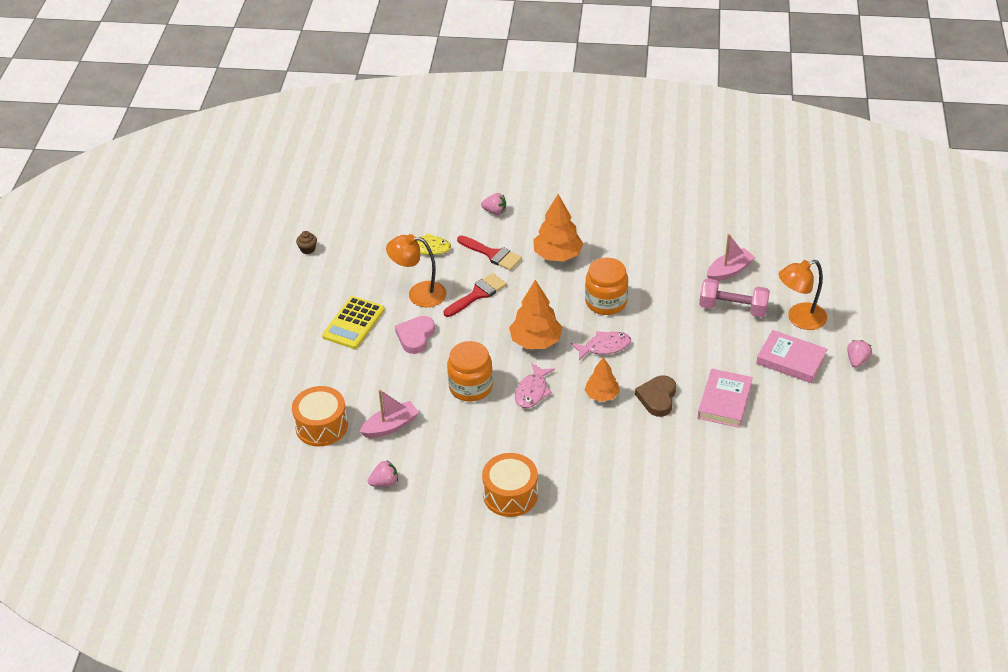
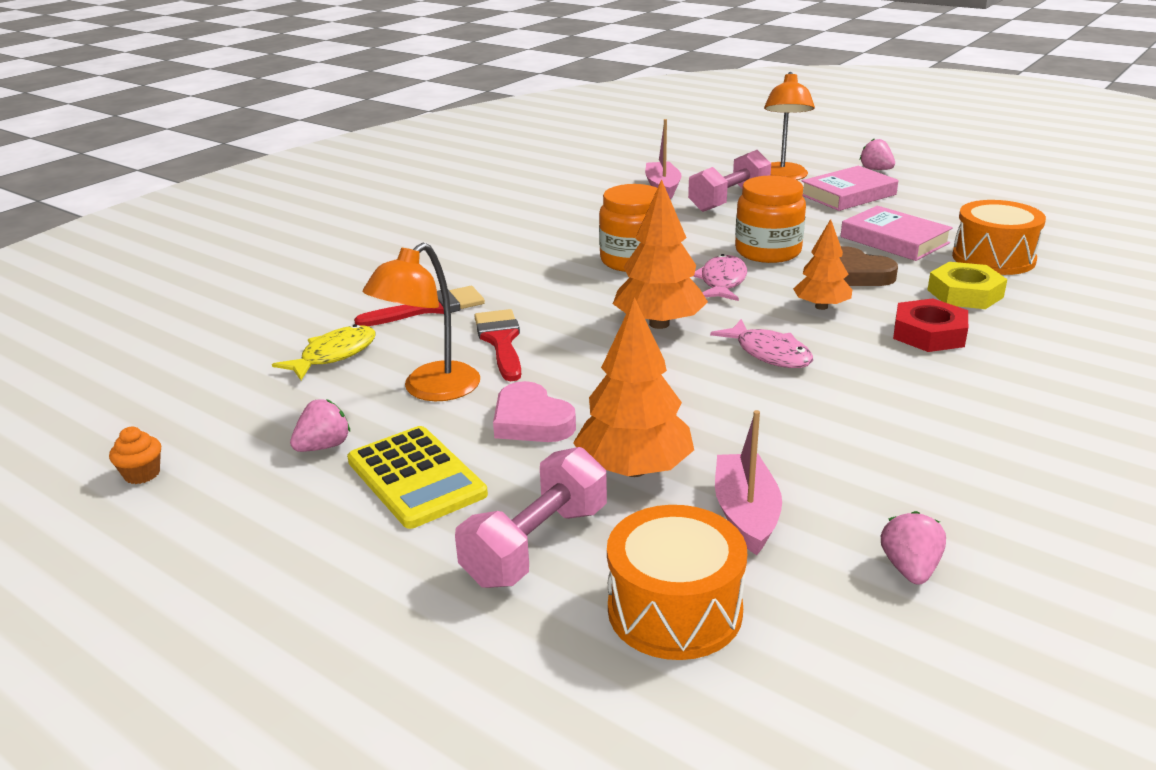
camera: 60 degrees left, 15 degrees down
brown cupcake [296,231,317,254] -> orange cupcake [109,427,161,484]
orange jar [447,341,493,402] -> orange jar moved to [735,175,806,263]
pink strawberry [481,193,506,215] -> pink strawberry moved to [290,399,350,452]
orange drum [482,453,538,517] -> orange drum moved to [952,200,1046,275]
orange tree [533,194,584,261] -> orange tree moved to [573,297,694,477]
none -> pink dumbbell [455,447,607,588]
none -> red nut [893,298,968,352]
none -> yellow nut [928,262,1008,309]

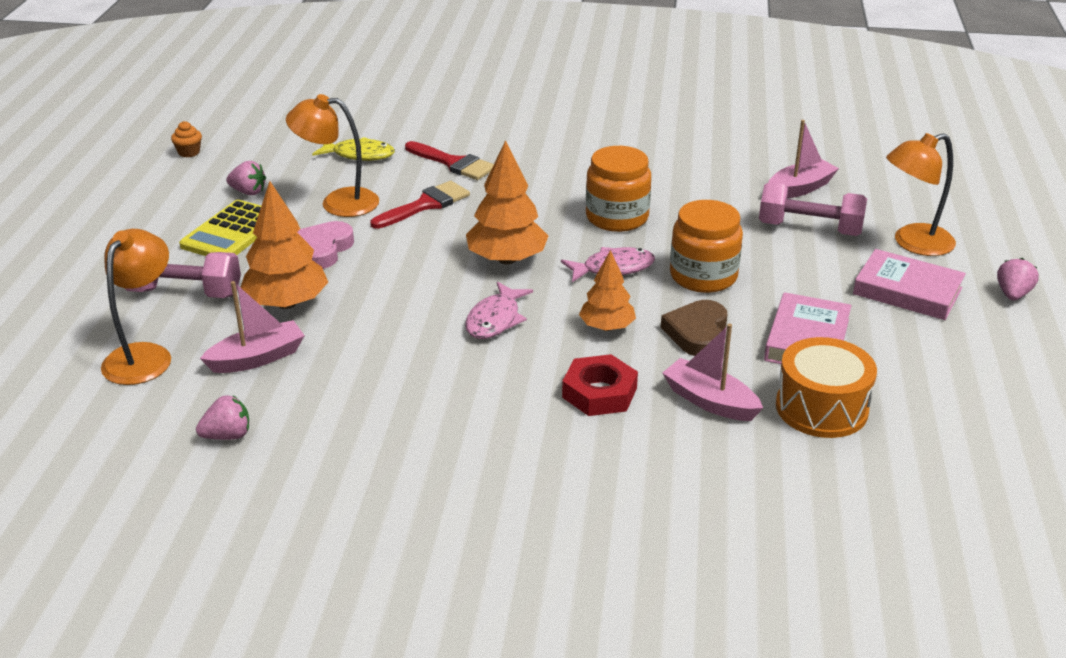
camera: 60 degrees right, 5 degrees up
orange drum [607,505,747,660] -> orange lamp [101,229,171,385]
yellow nut [928,262,1008,309] -> pink boat [662,323,763,421]

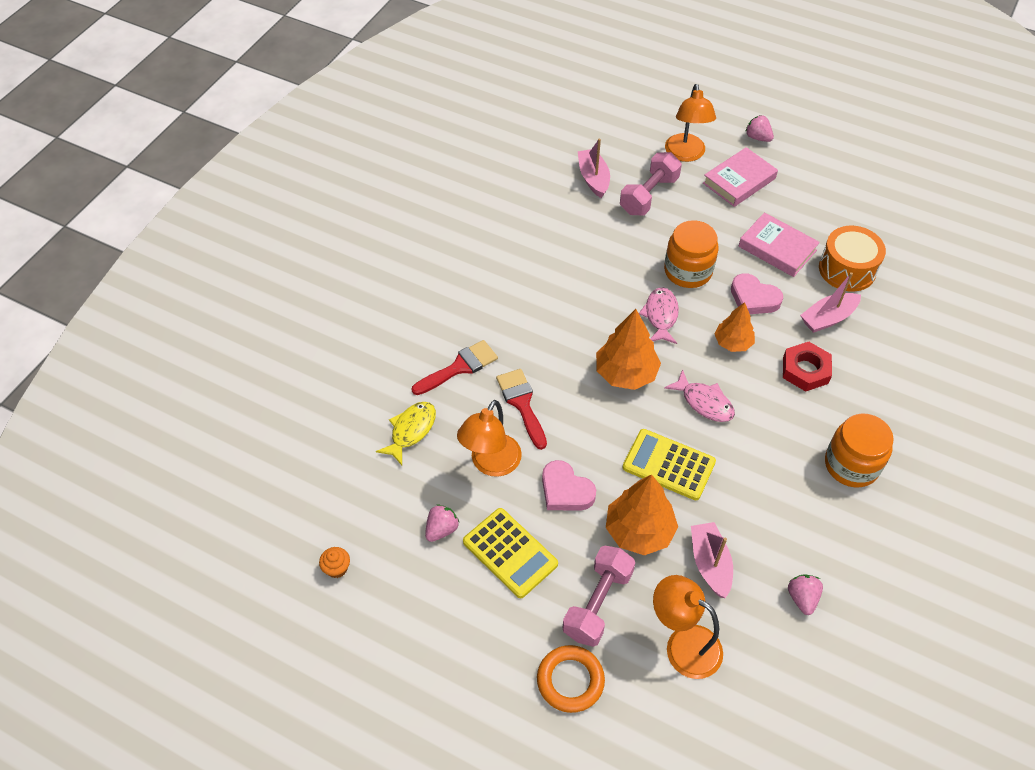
camera: 70 degrees left, 20 degrees up
orange jar [586,146,651,232] -> orange jar moved to [825,413,894,487]
brown heart [661,300,728,356] -> pink heart [731,273,783,314]
none -> orange ring [537,645,605,713]
none -> yellow calculator [623,429,716,500]

